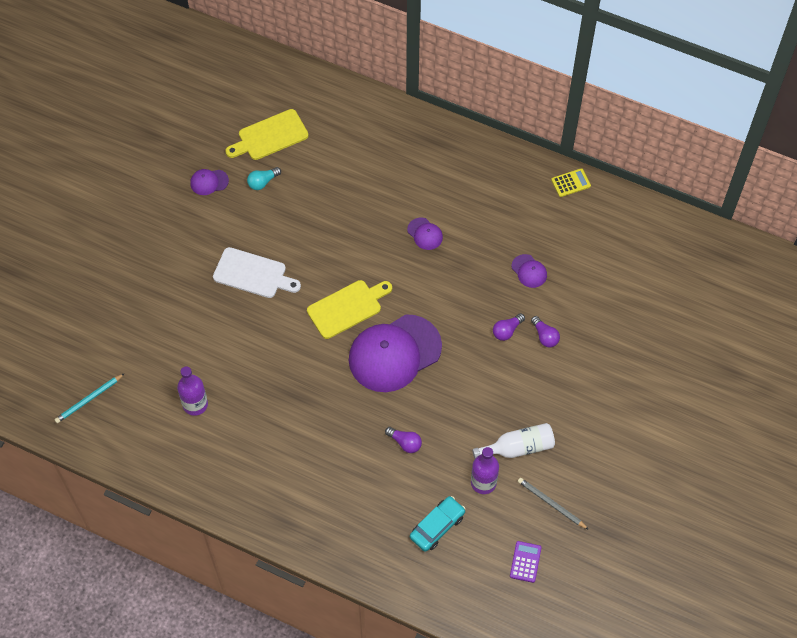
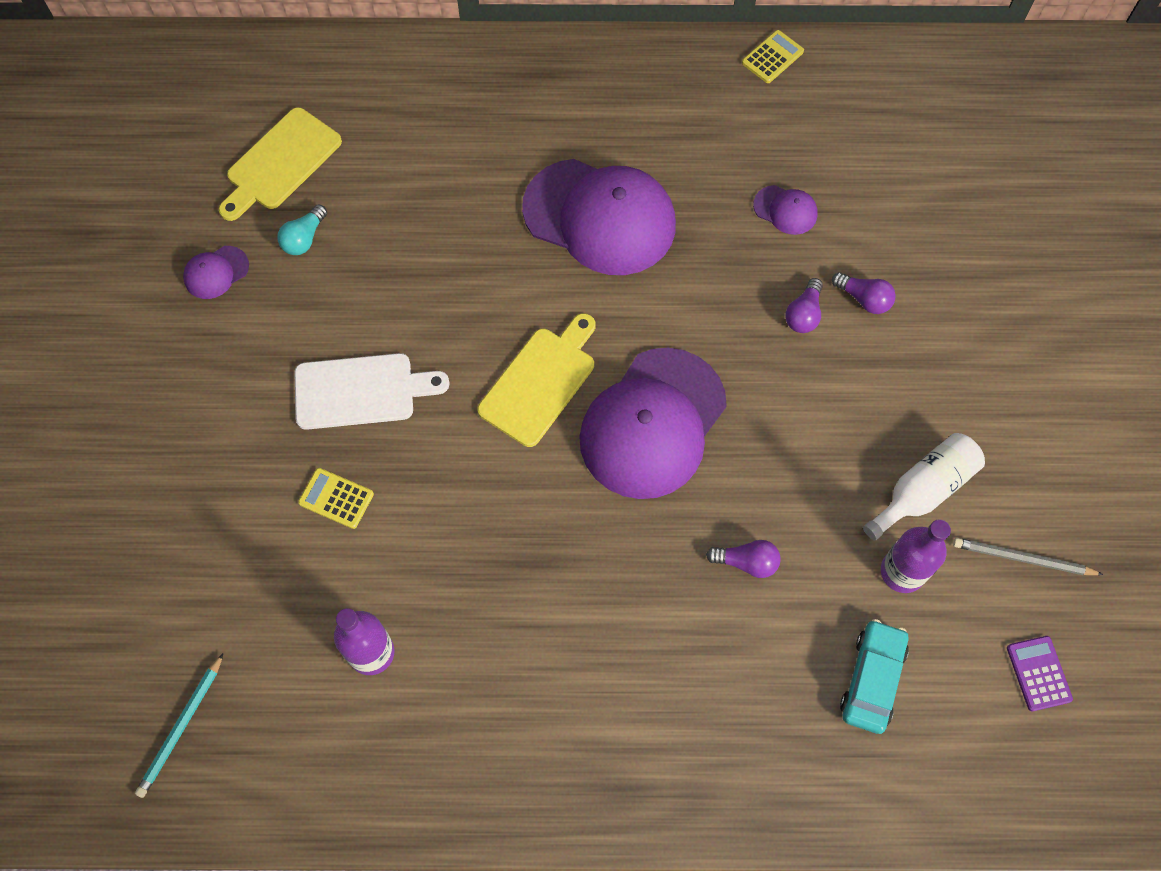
camera: 25 degrees left, 5 degrees up
purple cap [407,218,443,250] -> purple cap [522,159,676,275], size x2.38
none -> yellow calculator [298,468,374,529]

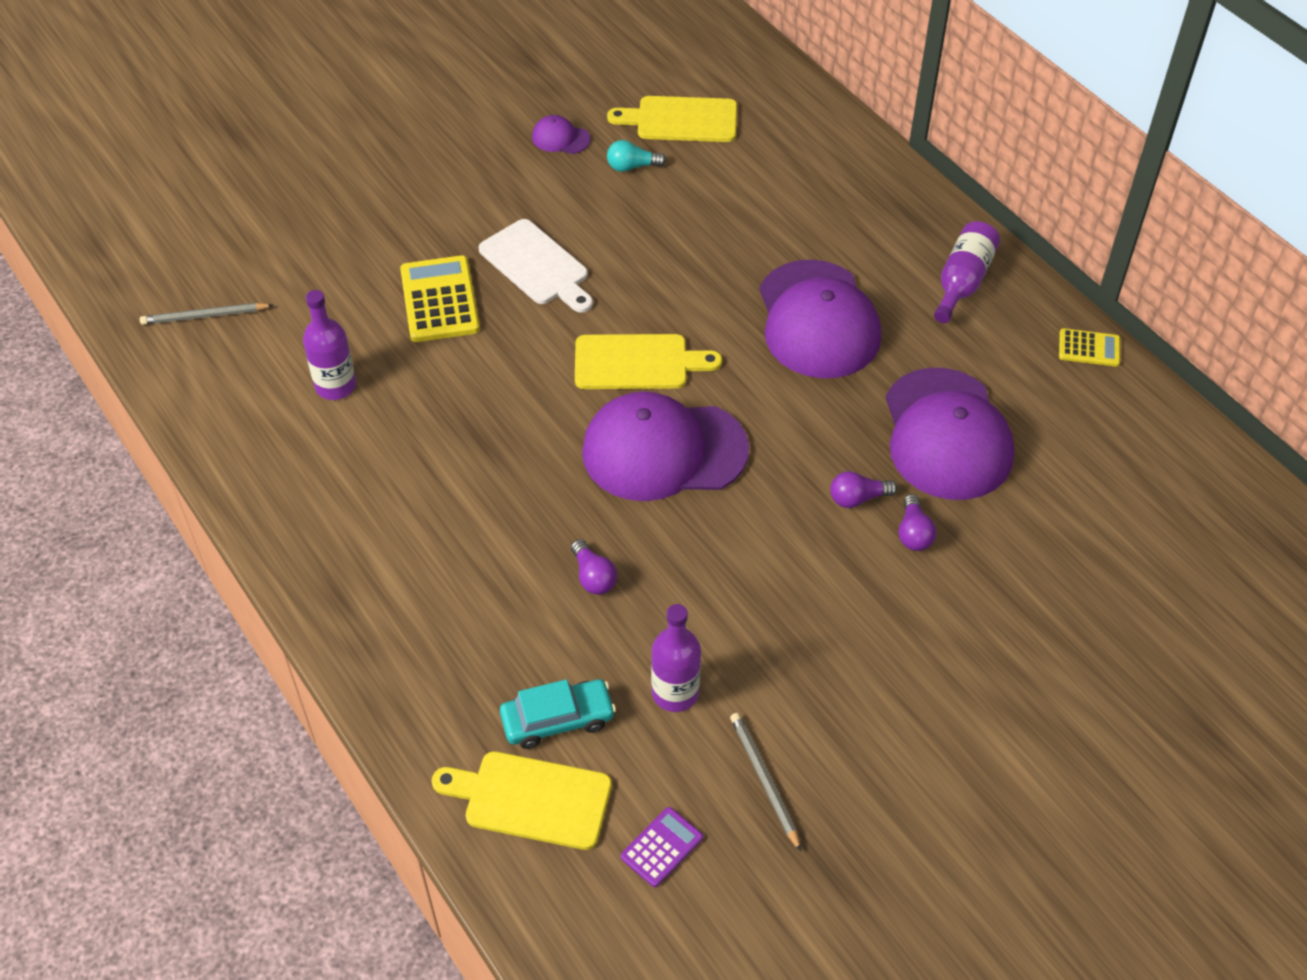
camera: 55 degrees right, 15 degrees down
turquoise pencil [135,654,223,798] -> grey pencil [140,303,273,325]
yellow calculator [298,468,374,529] -> yellow calculator [400,255,480,342], size x1.78
purple cap [753,185,818,235] -> purple cap [886,368,1014,500], size x2.38
white bottle [863,433,985,540] -> none
none -> yellow cutting board [432,751,612,850]
none -> purple bottle [934,221,1000,323]

